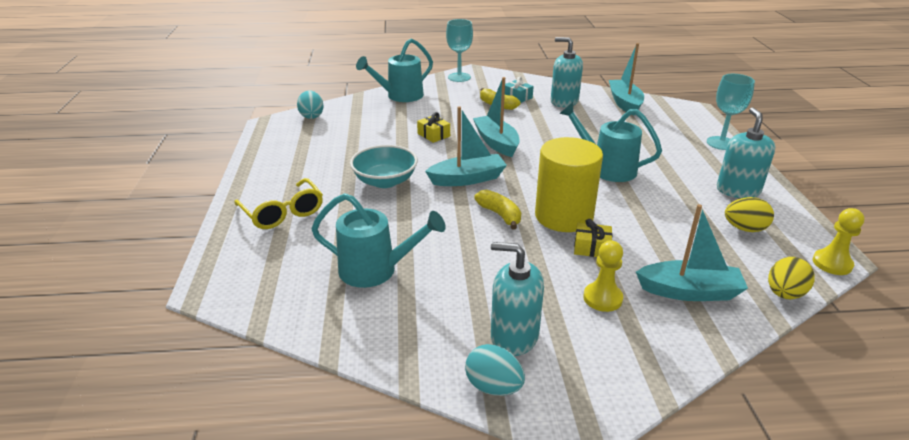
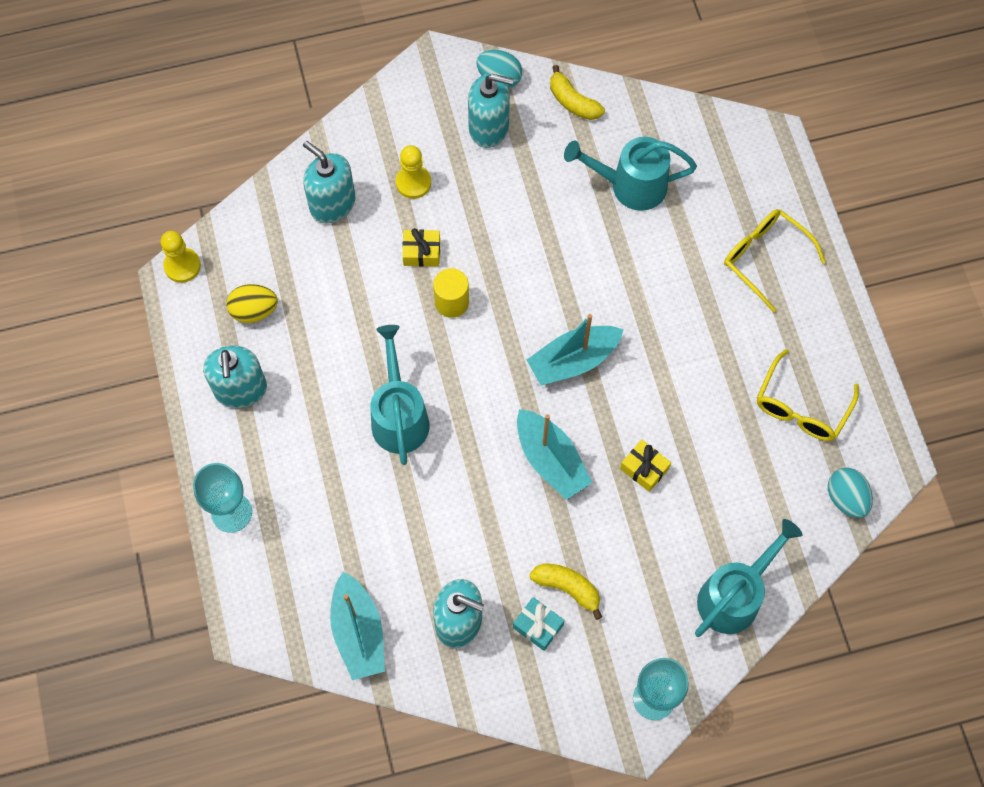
camera: 170 degrees right, 35 degrees up
turquoise bowl [350,145,418,188] -> none
yellow banana [474,190,521,230] -> yellow banana moved to [550,65,605,120]
yellow cylinder [535,137,603,232] -> yellow cylinder [433,268,469,318], size x0.52
turquoise watering can [559,102,662,182] -> turquoise watering can turned 120 degrees counterclockwise [371,325,430,465]
turquoise boat [636,204,748,301] -> turquoise soap dispenser [303,141,356,223]
yellow egg [768,257,815,299] -> none
none -> yellow glasses [757,349,859,441]

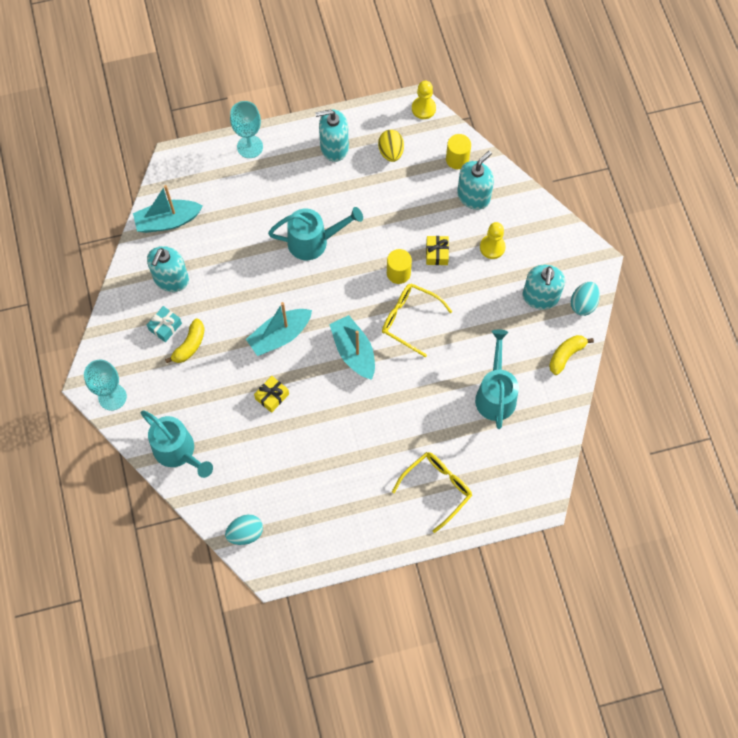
camera: 90 degrees right, 0 degrees up
yellow glasses [757,349,859,441] -> yellow glasses moved to [382,283,452,357]
none -> yellow cylinder [446,134,471,169]

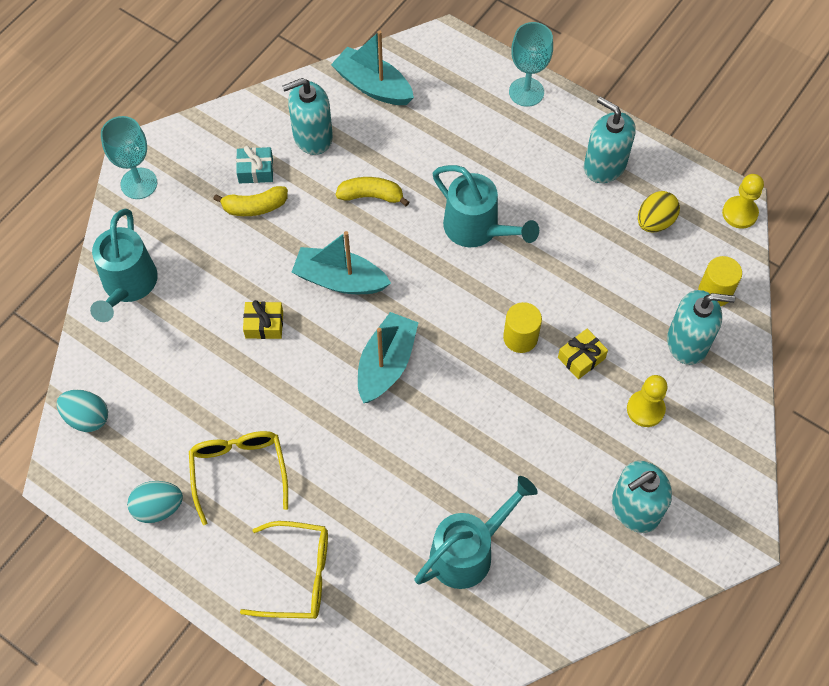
camera: 50 degrees right, 5 degrees down
yellow glasses [382,283,452,357] -> yellow glasses moved to [189,431,288,525]
yellow banana [549,335,594,375] -> yellow banana moved to [335,177,409,206]
turquoise egg [571,282,600,316] -> turquoise egg moved to [127,481,183,523]

